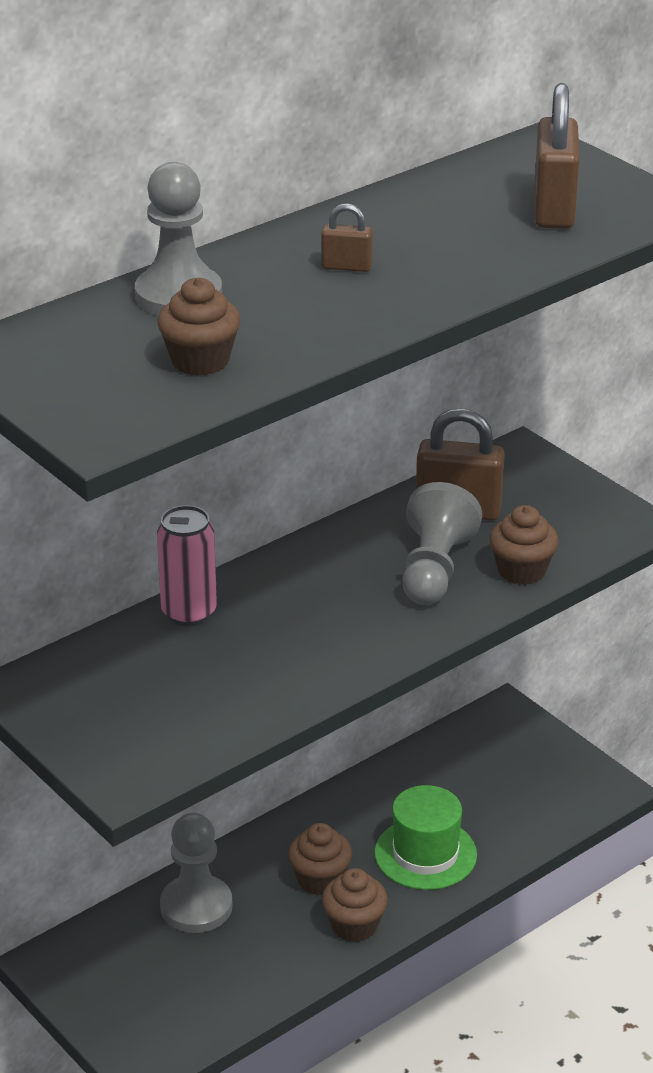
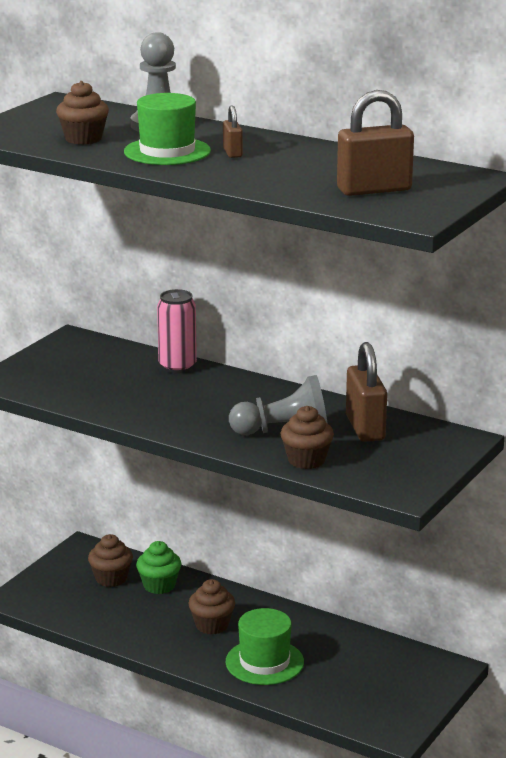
camera: 70 degrees right, 10 degrees down
grey pawn [160,813,233,933] -> green cupcake [136,541,181,594]
brown cupcake [322,868,388,942] -> brown cupcake moved to [88,534,133,587]
none -> green hat [124,93,211,165]

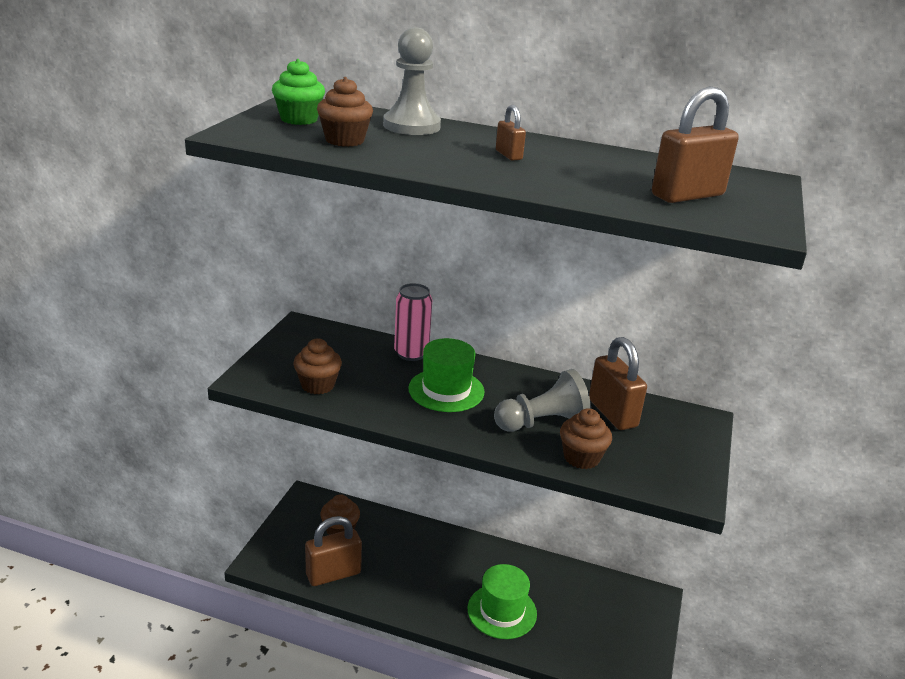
camera: 15 degrees left, 5 degrees up
green hat [124,93,211,165] -> green hat moved to [408,338,484,412]
green cupcake [136,541,181,594] -> green cupcake moved to [272,59,325,125]
brown cupcake [188,579,235,634] -> brown cupcake moved to [293,338,342,394]
none -> brown padlock [305,516,362,586]

